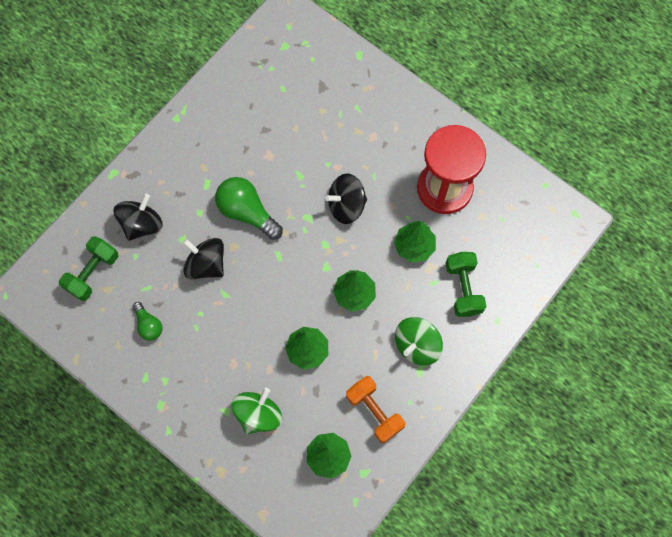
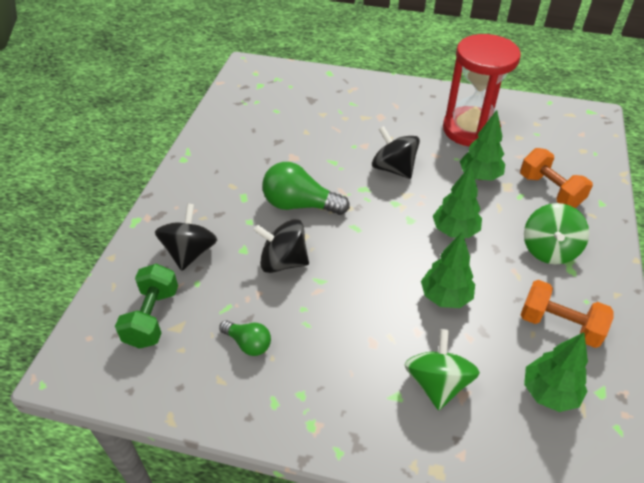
camera: 25 degrees left, 25 degrees down
black spinning top [325,173,367,224] -> black spinning top turned 90 degrees clockwise [372,126,420,179]
green dumbbell [445,252,486,317] -> orange dumbbell [520,148,593,208]

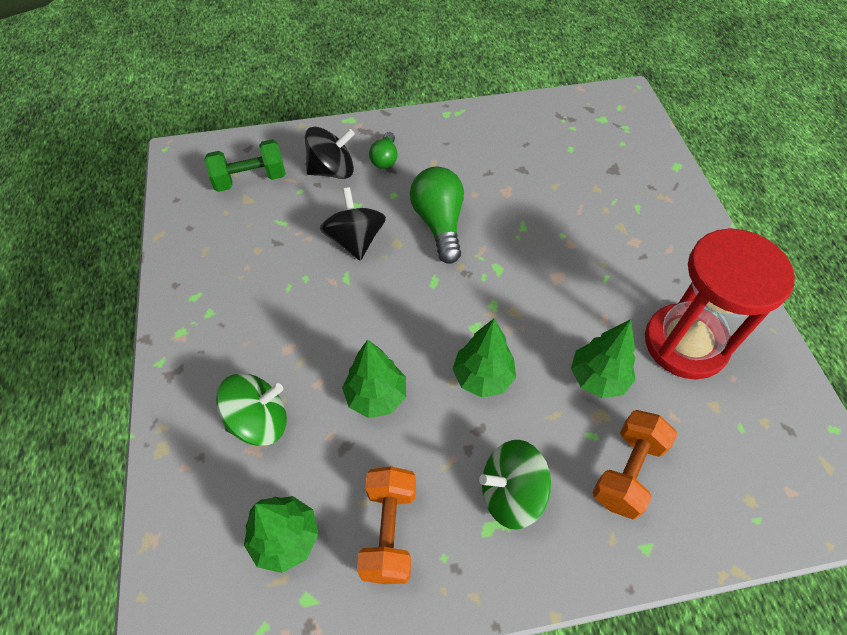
camera: 65 degrees right, 10 degrees up
green light bulb [219,320,271,356] -> green light bulb moved to [369,132,398,169]
black spinning top [372,126,420,179] -> none

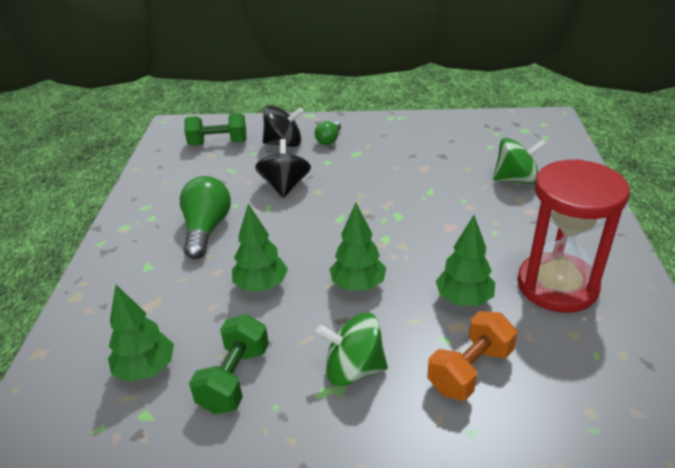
camera: 15 degrees right, 20 degrees down
green spinning top [216,373,287,446] -> green spinning top moved to [493,138,547,184]
orange dumbbell [357,466,416,584] -> green dumbbell [189,314,269,414]
green light bulb [410,166,464,264] -> green light bulb moved to [180,176,231,259]

